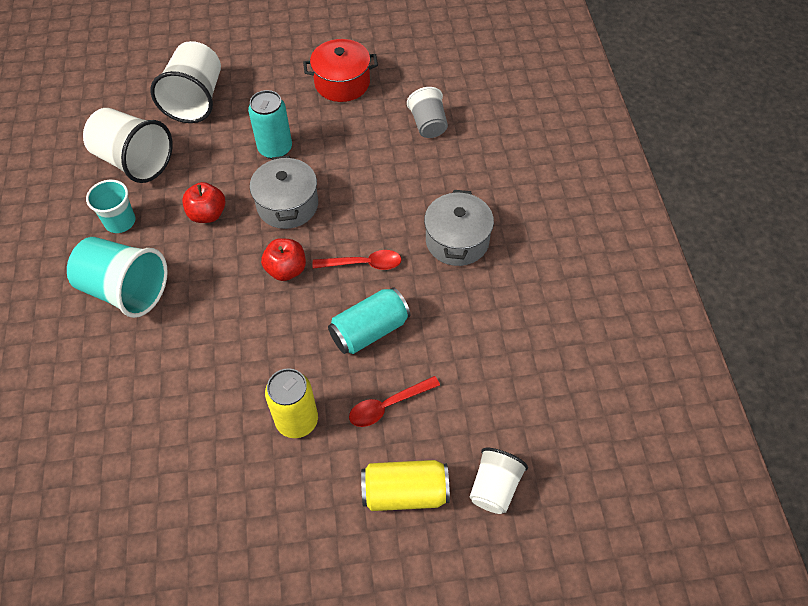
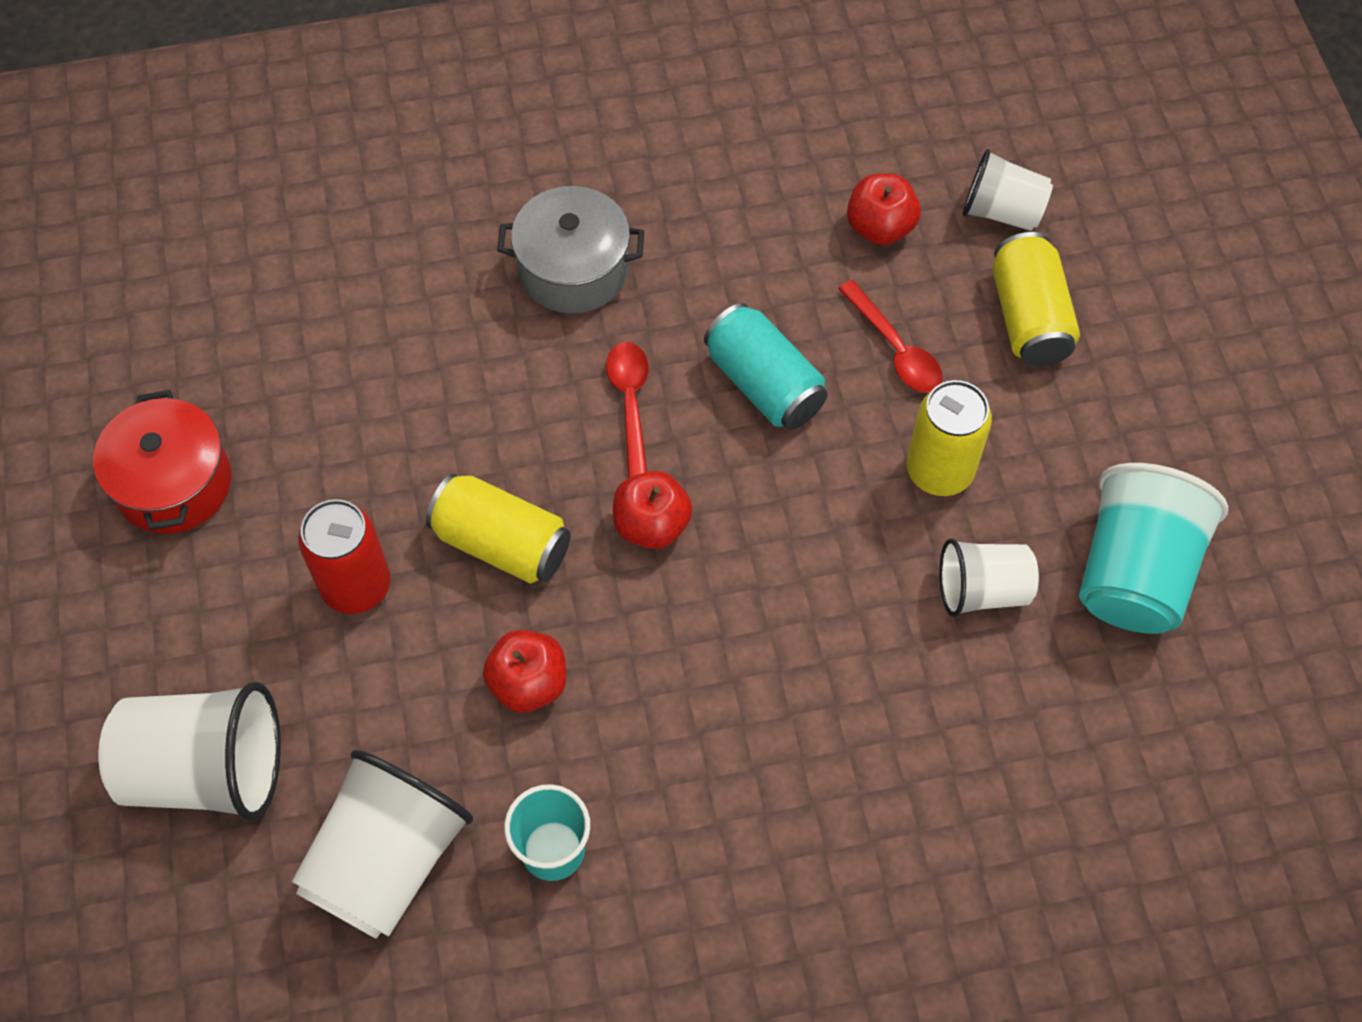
camera: 95 degrees left, 5 degrees up
turquoise cup [67,237,168,318] -> turquoise cup moved to [1079,463,1228,634]
turquoise can [248,90,292,159] -> red can [298,499,390,614]
grey pot [250,155,318,229] -> yellow can [426,474,571,583]
grey cup [407,87,448,138] -> none
none -> red apple [847,174,921,245]
none -> white cup [939,539,1039,617]

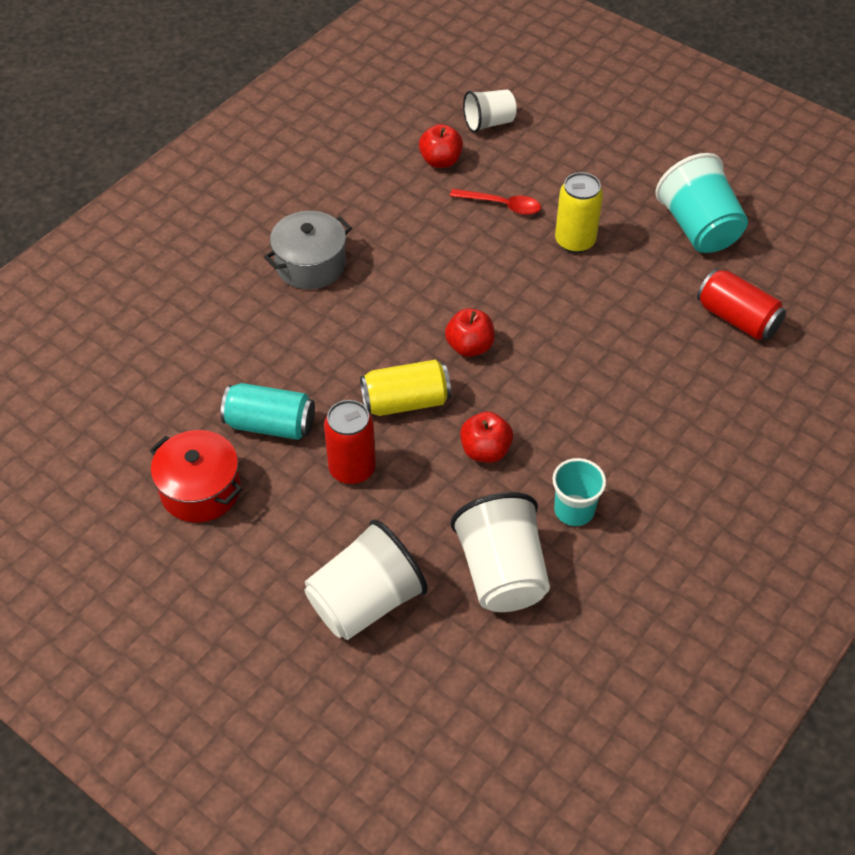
camera: 40 degrees left, 10 degrees down
red spoon [606,342,649,478] -> none
turquoise can [704,303,828,430] -> turquoise can moved to [221,383,315,440]
white cup [939,539,1039,617] -> none
yellow can [992,232,1080,366] -> none
none -> red can [697,269,786,340]

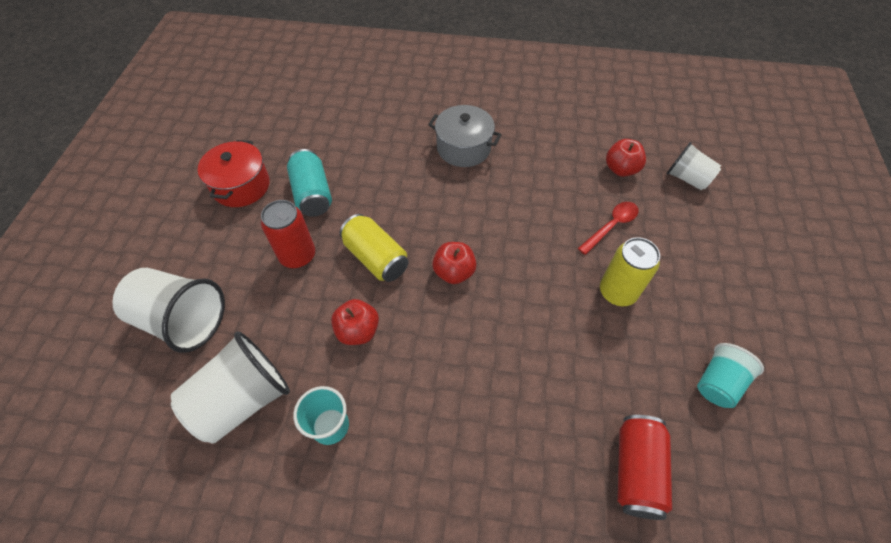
camera: 60 degrees right, 5 degrees up
red spoon [450,189,541,215] -> red spoon turned 120 degrees counterclockwise [578,202,639,255]
turquoise cup [656,153,748,253] -> turquoise cup [697,343,764,408], size x0.61

